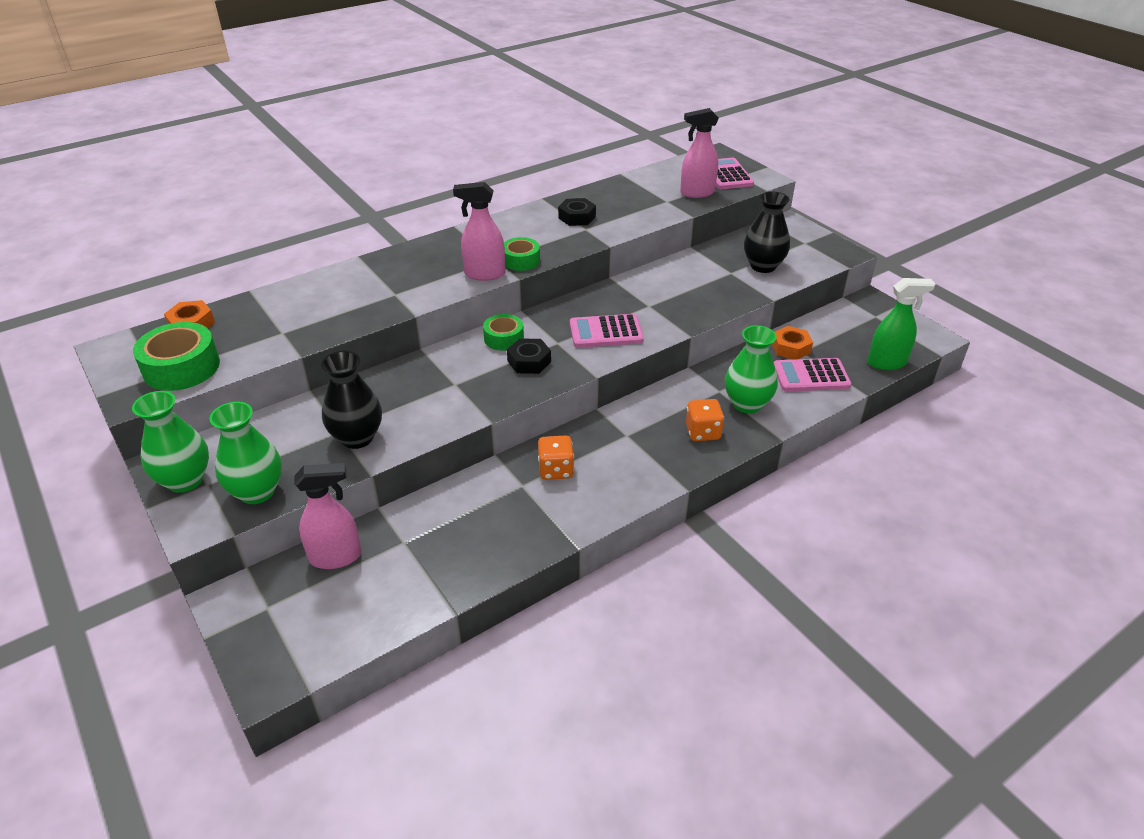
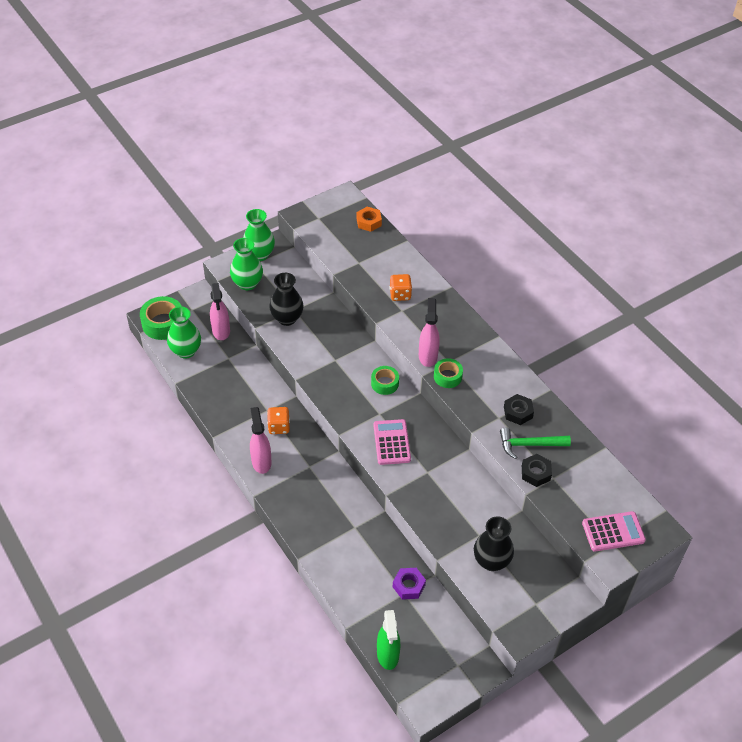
camera: 90 degrees right, 10 degrees up
green tape [133,322,220,391] -> green tape moved to [140,296,181,340]
black nut [507,338,551,374] -> black nut moved to [522,454,552,487]
pink spray bottle [680,108,719,198] -> pink spray bottle moved to [250,407,272,474]
orange dice [686,399,724,441] -> orange dice moved to [389,274,412,301]
green vase [725,325,778,414] -> green vase moved to [167,306,201,358]
orange nut [772,326,813,360] -> purple nut [393,568,426,600]
pink calculator [774,358,852,392] -> none
none -> green hammer [500,427,571,459]

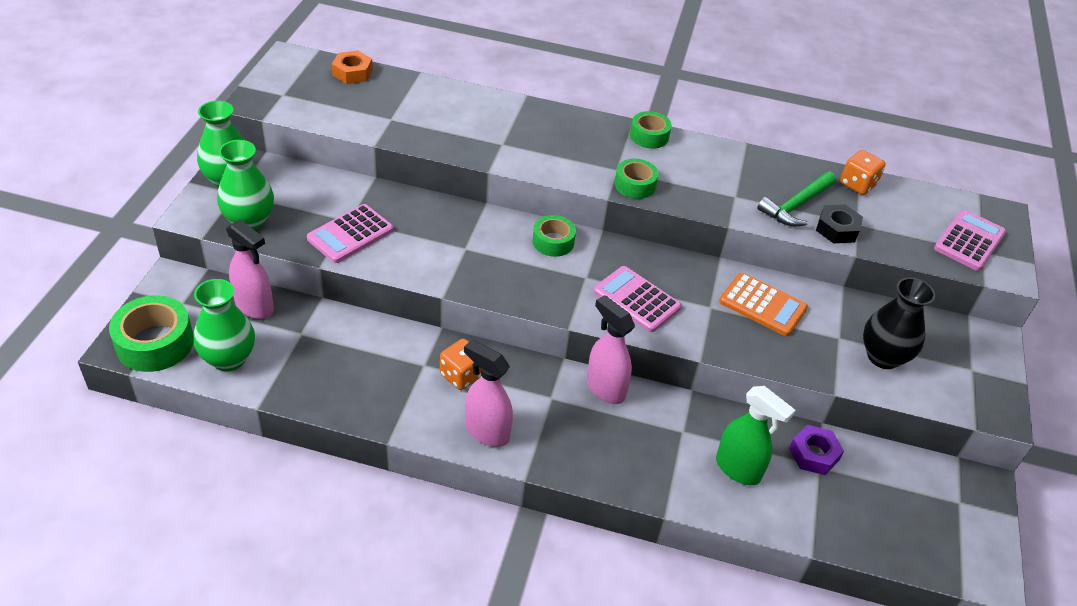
camera: 45 degrees left, 5 degrees down
black vase [269,273,304,326] -> pink calculator [307,204,394,263]
green spray bottle [377,610,401,670] -> green spray bottle moved to [716,386,796,485]
orange dice [389,274,412,301] -> orange dice moved to [840,150,886,195]
pink spray bottle [419,298,440,367] -> pink spray bottle moved to [587,295,635,404]
black nut [504,394,534,425] -> none
none -> green tape [630,111,672,149]
none -> orange calculator [719,273,808,336]

